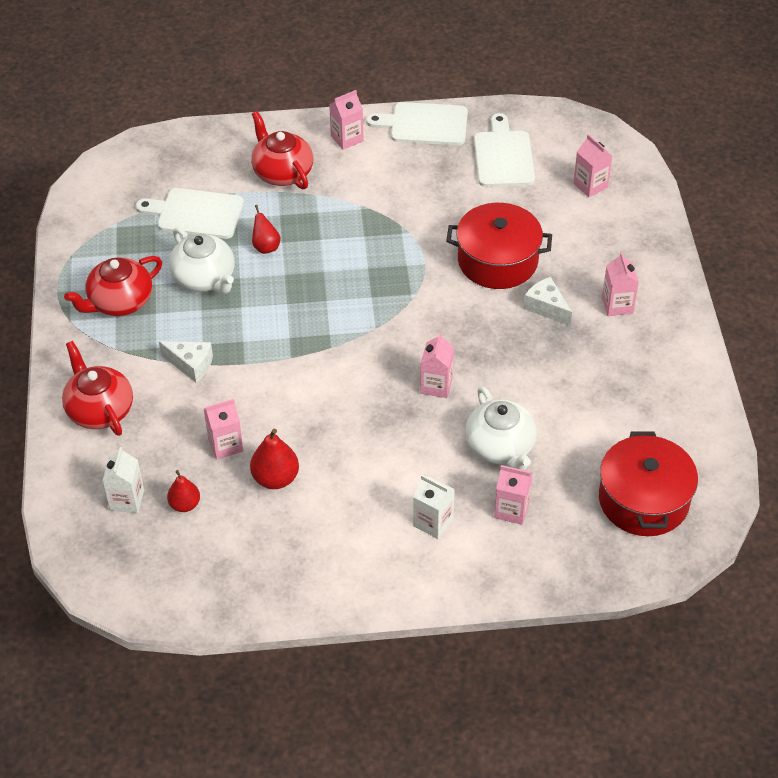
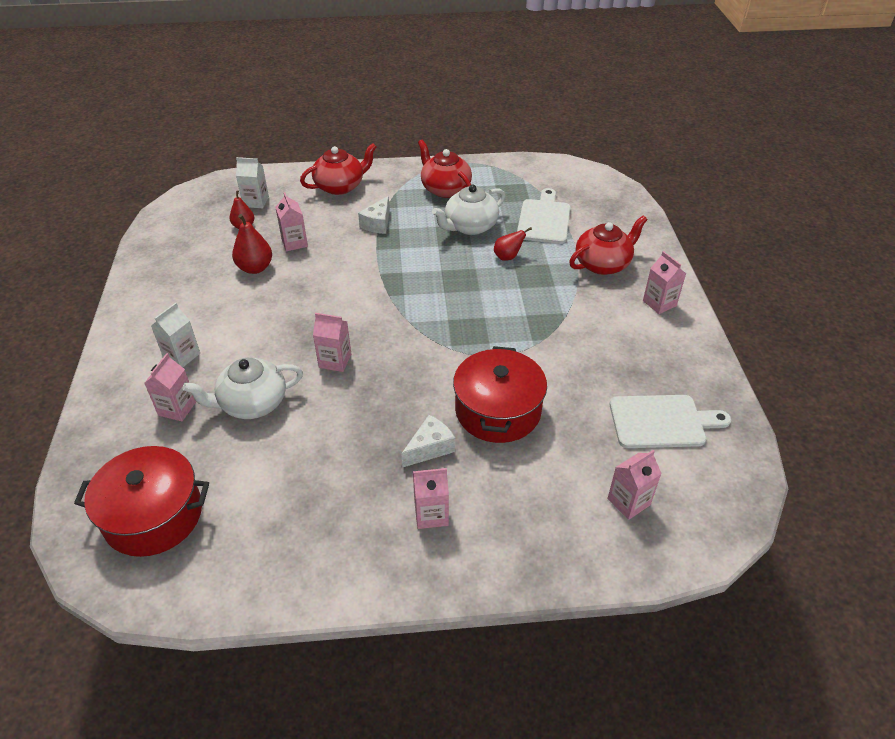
camera: 90 degrees right, 5 degrees down
white cutting board [366,102,468,146] -> none

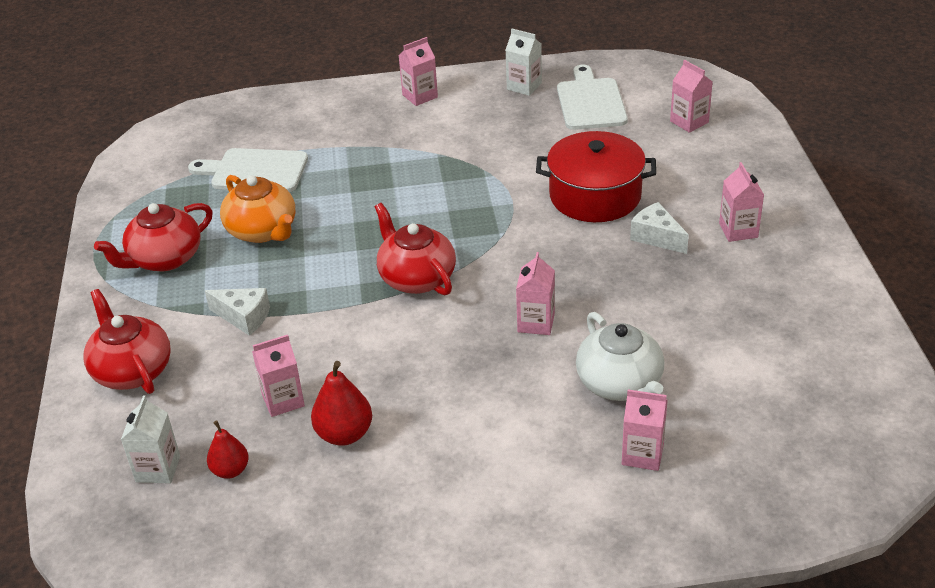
camera: 90 degrees left, 5 degrees down
red pot [74,446,209,557] -> none
white carton [151,303,200,367] -> white carton moved to [506,29,542,96]
white teapot [432,185,505,235] -> orange teapot [220,175,295,243]
red pear [494,227,532,261] -> none
red teapot [569,216,647,275] -> red teapot moved to [375,203,456,295]

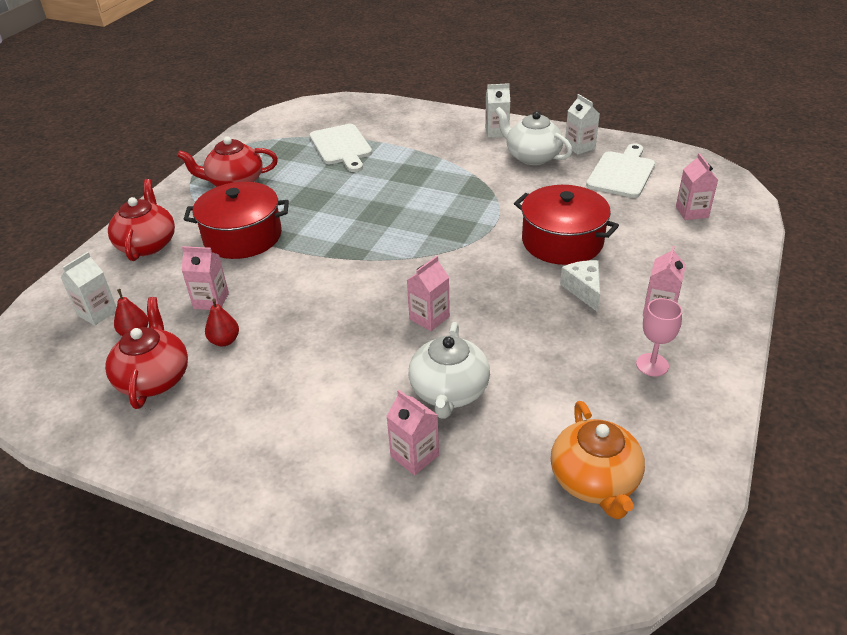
camera: 30 degrees right, 0 degrees up
white cutting board [188,148,308,192] -> white cutting board turned 150 degrees counterclockwise [309,124,372,172]
white cheese [205,288,270,336] -> red pot [183,182,289,259]
orange teapot [220,175,295,243] -> orange teapot moved to [551,401,645,519]
red pear [311,361,372,446] -> red pear [205,299,239,346], size x0.66
red teapot [375,203,456,295] -> red teapot moved to [105,297,188,409]
pink carton [399,37,438,106] -> white carton [485,83,510,138]
none -> white teapot [495,107,572,165]
none -> pink goblet [636,298,682,376]

